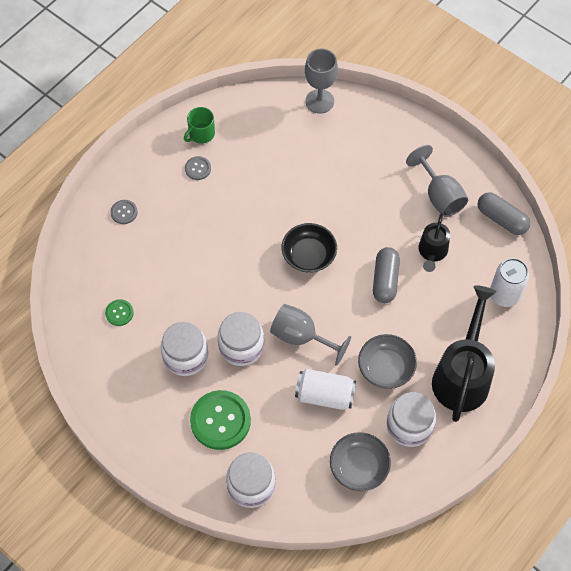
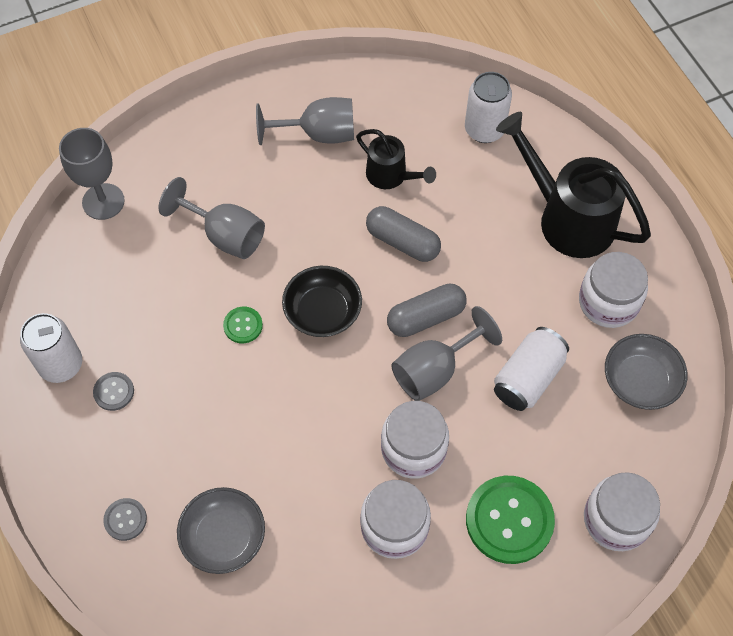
camera: 65 degrees left, 0 degrees up
green button [105,299,134,326] -> green button moved to [223,307,263,344]
green mug [184,107,215,144] -> white can [20,313,82,383]
grey bowl [358,334,417,389] -> grey bowl moved to [177,487,265,574]
grey capsule [478,192,530,235] -> grey capsule moved to [387,284,467,337]
none -> grey goblet [158,177,265,259]

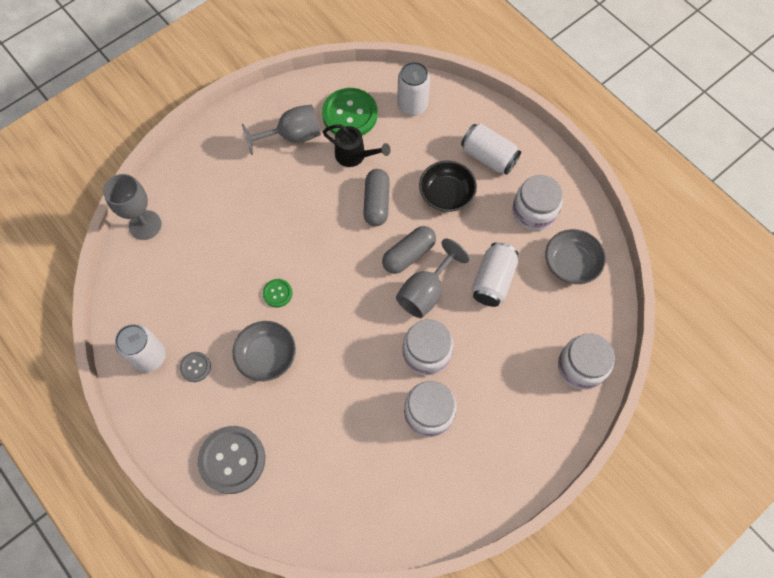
camera: 15 degrees left, 5 degrees up
grey button [103,498,147,541] -> grey button [198,426,265,494], size x2.07
grey goblet [158,177,265,259] -> none
grey bowl [177,487,265,574] -> grey bowl moved to [233,321,296,381]
black bowl [282,266,362,337] -> black bowl moved to [419,161,477,212]
grey capsule [366,206,441,262] -> grey capsule turned 75 degrees clockwise [363,169,390,226]
green button [466,476,555,564] -> green button moved to [322,88,378,136]
black watering can [496,112,651,258] -> white can [461,124,521,175]

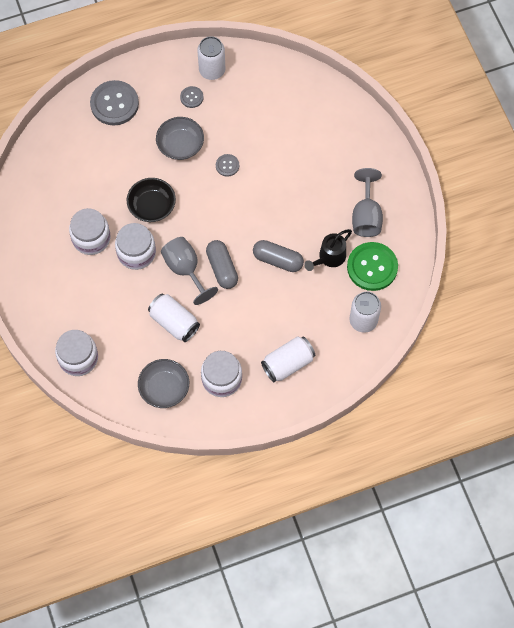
camera: 110 degrees right, 0 degrees up
grey goblet [103,174,162,240] -> none
green button [263,279,292,307] -> grey button [216,154,239,177]
black bowl [419,161,477,212] -> black bowl moved to [127,178,176,222]

